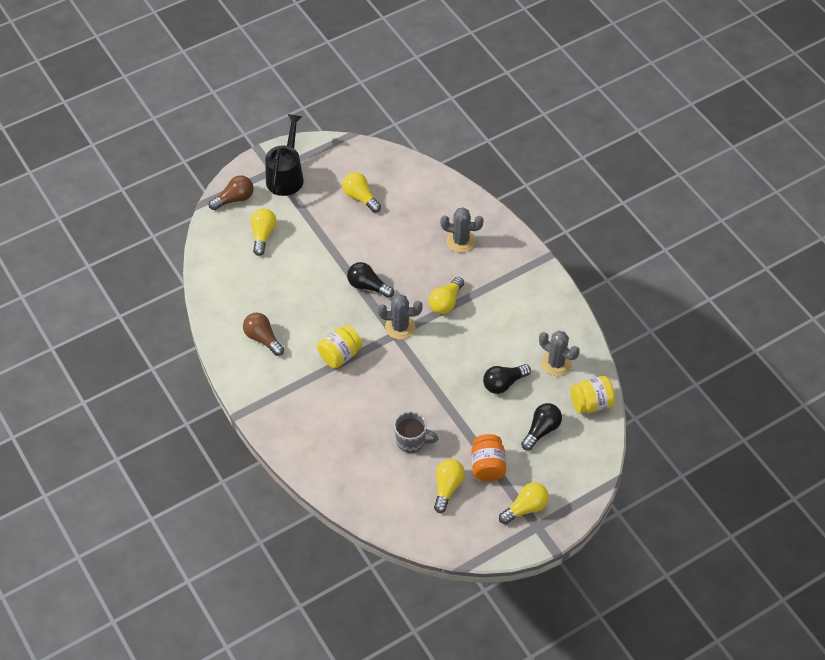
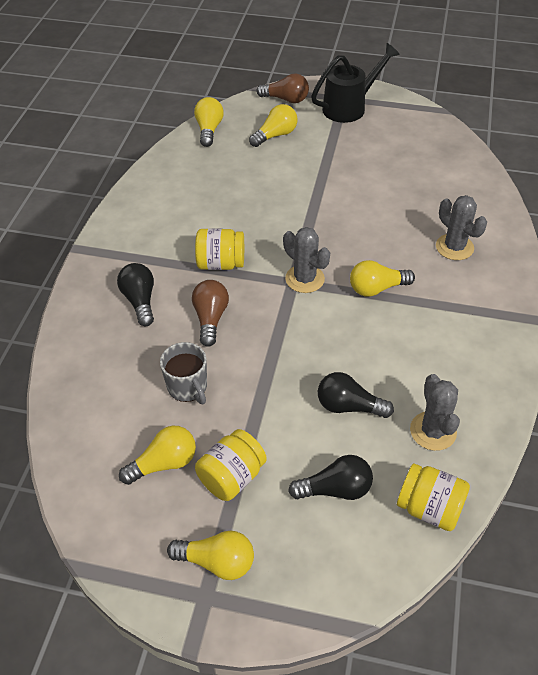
camera: 45 degrees right, 5 degrees down
brown light bulb [243,313,284,356] -> brown light bulb moved to [192,280,229,347]
yellow light bulb [342,172,381,213] -> yellow light bulb moved to [194,97,224,147]
black light bulb [347,262,394,298] -> black light bulb moved to [117,263,154,326]
orange jar [471,434,506,481] -> yellow jar [195,429,267,501]

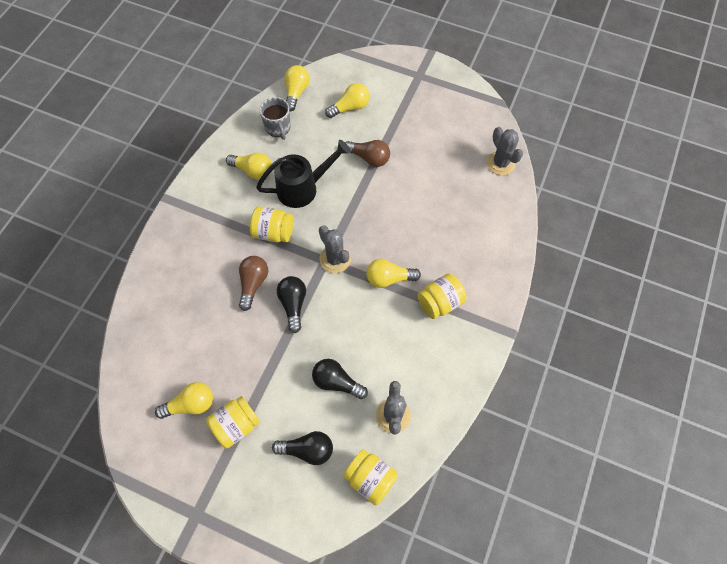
camera: 10 degrees right, 15 degrees up
black light bulb [117,263,154,326] -> black light bulb moved to [277,276,306,333]
grey mug [160,342,207,404] -> grey mug moved to [259,97,291,140]
yellow light bulb [167,531,254,580] -> yellow light bulb moved to [226,152,272,180]
brown light bulb [256,74,309,103] -> brown light bulb moved to [345,140,390,167]
black watering can [311,43,400,123] -> black watering can moved to [256,140,351,208]
grey cactus [436,195,487,260] -> grey cactus moved to [486,127,523,175]
none -> yellow jar [417,274,467,319]

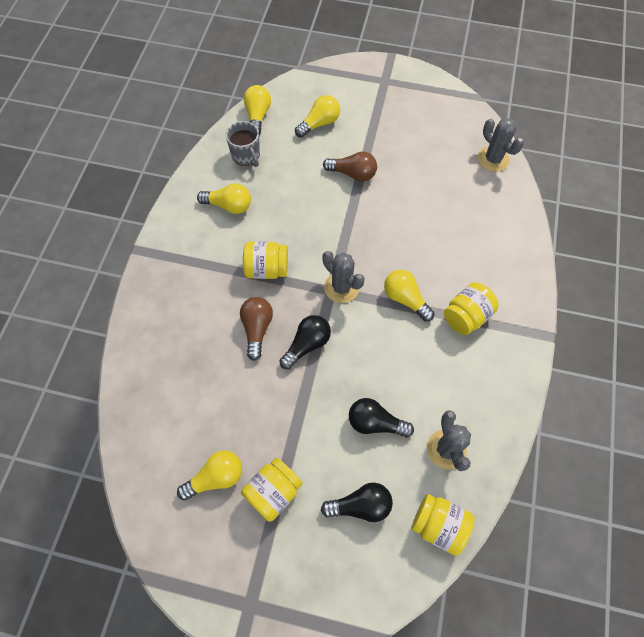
camera: 10 degrees left, 0 degrees up
black watering can [256,140,351,208] -> none
black light bulb [277,276,306,333] -> black light bulb turned 60 degrees clockwise [279,315,331,369]
yellow light bulb [366,259,421,288] -> yellow light bulb turned 60 degrees clockwise [384,270,434,322]

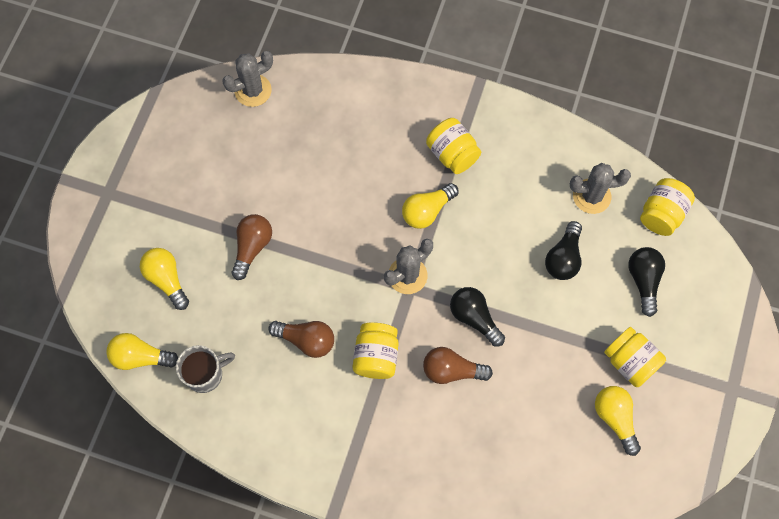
camera: 85 degrees left, 5 degrees up
yellow light bulb [197,183,251,214] -> none
none -> brown light bulb [268,321,334,358]

